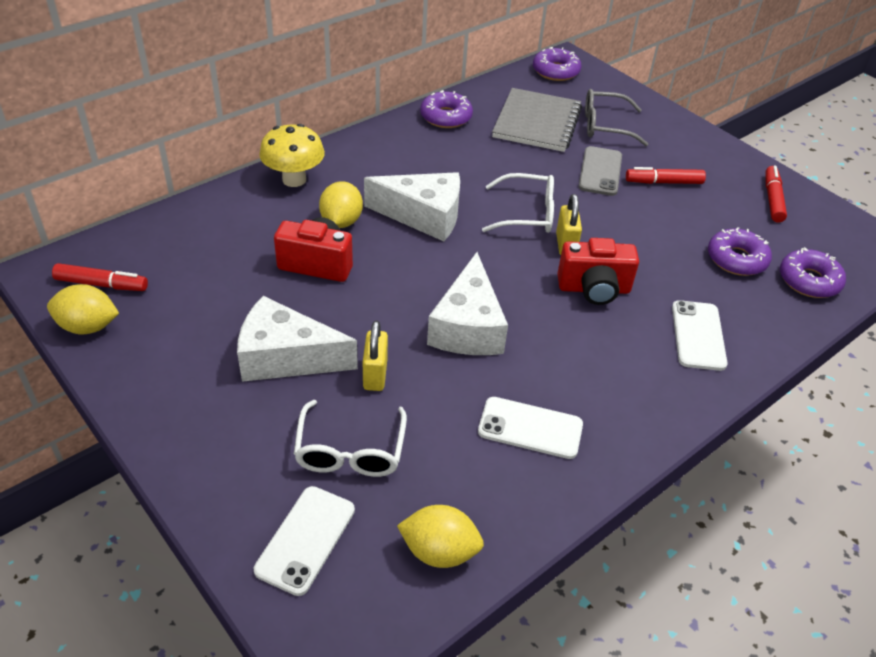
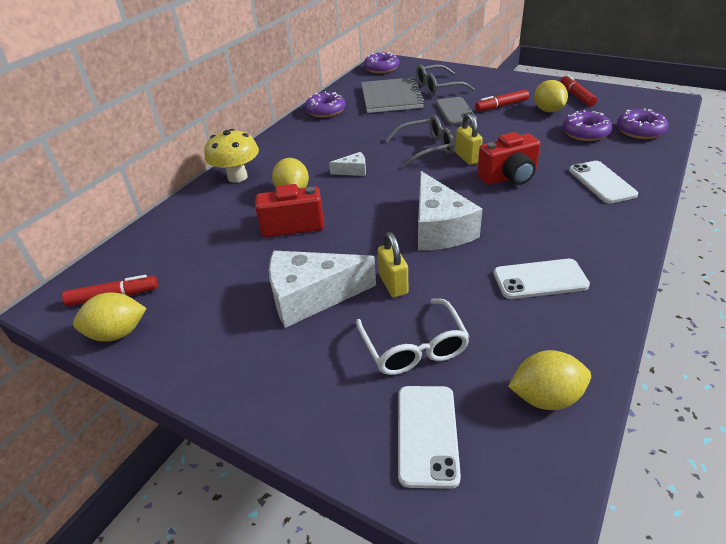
camera: 15 degrees left, 5 degrees down
white cheese [364,172,460,241] -> white cheese [329,152,366,176], size x0.47
white glasses [482,173,554,233] -> grey glasses [385,115,454,168]
none -> yellow lemon [534,80,568,112]

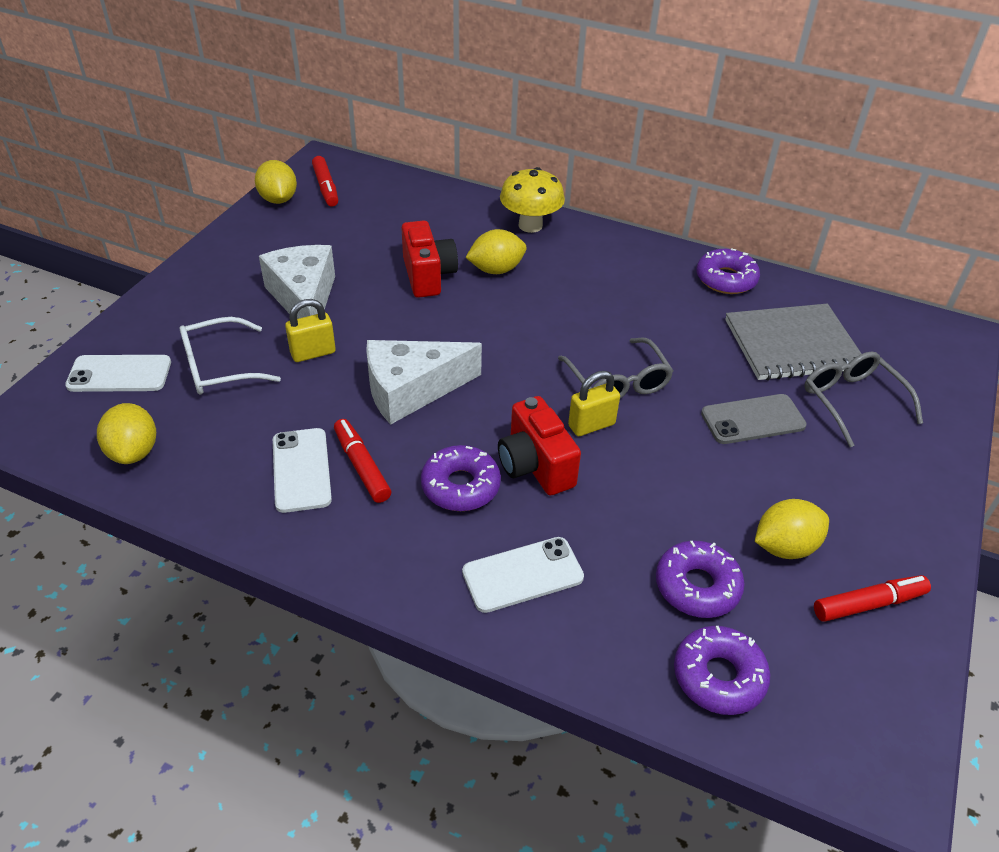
camera: 80 degrees right, 5 degrees up
white cheese [329,152,366,176] -> none
purple donut [364,52,399,74] -> purple donut moved to [421,445,501,511]
red marker [475,89,529,111] -> red marker moved to [334,419,391,503]

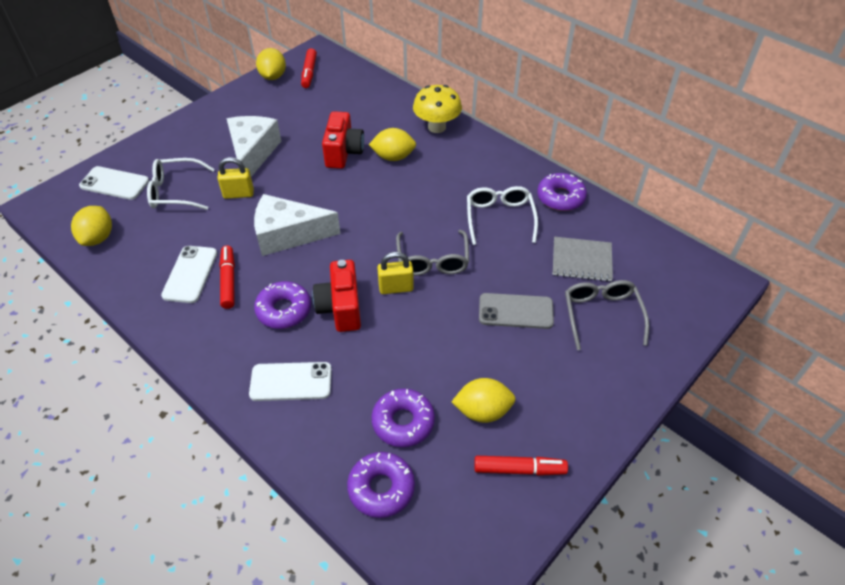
camera: 20 degrees right, 5 degrees up
grey notebook [725,304,862,381] -> grey notebook [553,237,613,282], size x0.67
none -> white glasses [467,186,538,245]

